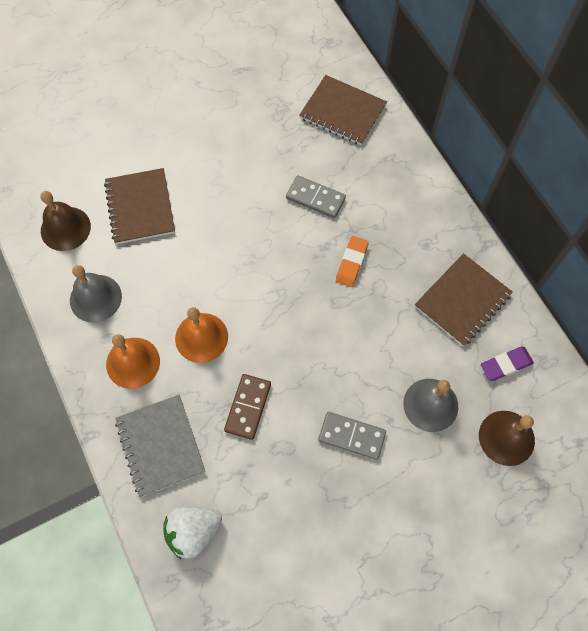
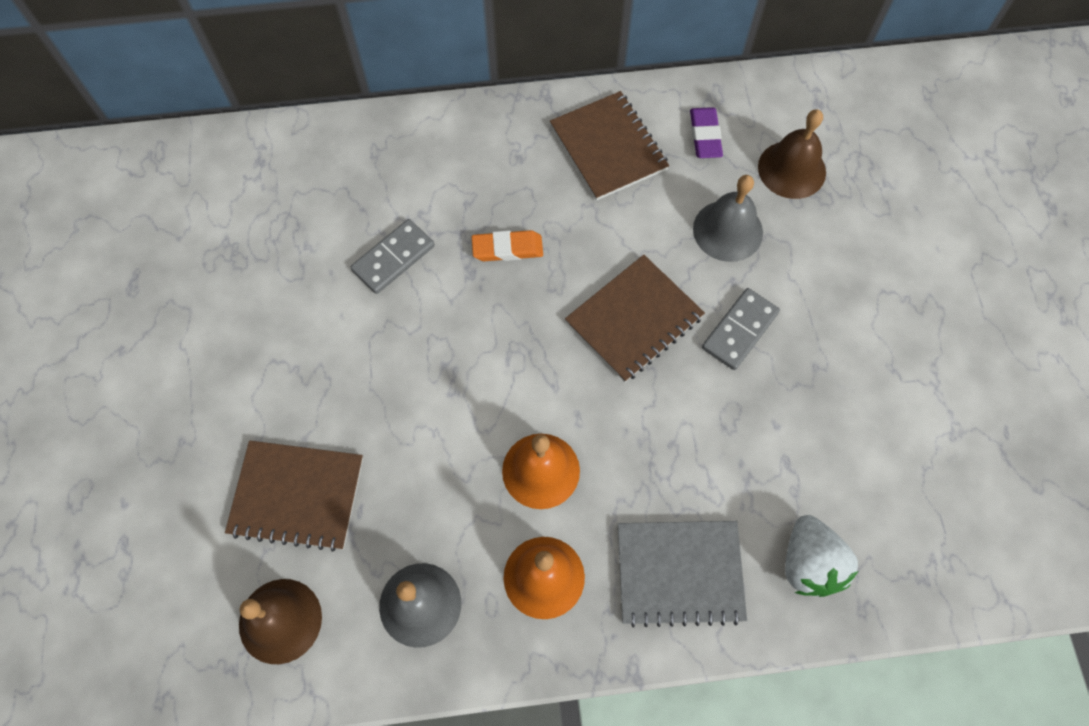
camera: 70 degrees left, 0 degrees up
brown domino [224,374,271,440] -> none
brown notebook [299,75,387,146] -> brown notebook moved to [565,255,705,382]
orange eraser [336,236,369,287] -> orange eraser turned 45 degrees counterclockwise [472,230,543,261]

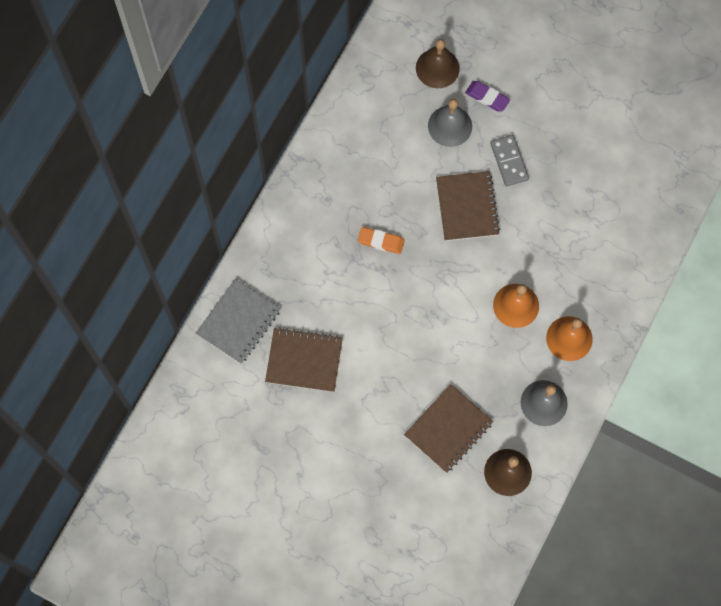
camera: 55 degrees left, 5 degrees up
grey domino [351,219,435,294] -> none
orange eraser [472,230,543,261] -> orange eraser turned 75 degrees clockwise [358,227,405,254]
brown notebook [550,91,669,200] -> brown notebook moved to [265,327,343,392]
grey notebook [618,521,747,628] -> grey notebook moved to [196,278,281,364]
purple eraser [690,107,723,158] -> purple eraser moved to [465,81,510,112]
white strawberry [785,515,859,597] -> none

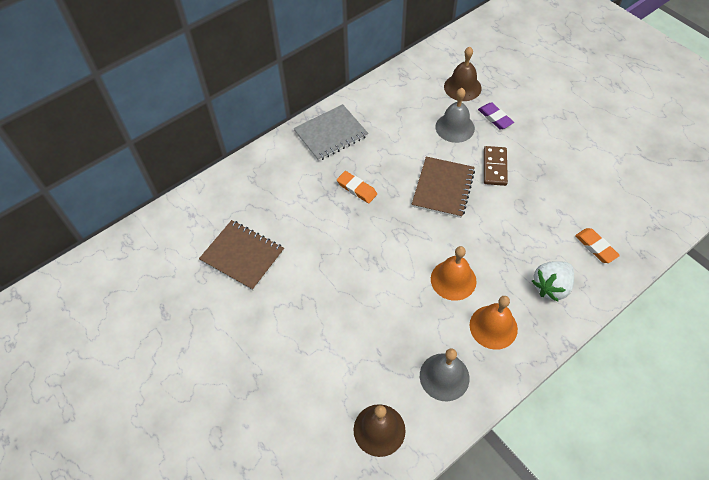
camera: 25 degrees right, 15 degrees down
grey notebook [196,278,281,364] -> grey notebook moved to [294,104,368,161]
brown notebook [404,384,494,473] -> none
grey domino [490,135,529,186] -> brown domino [484,146,508,186]
none -> white strawberry [532,261,574,302]
none -> orange eraser [575,228,620,263]

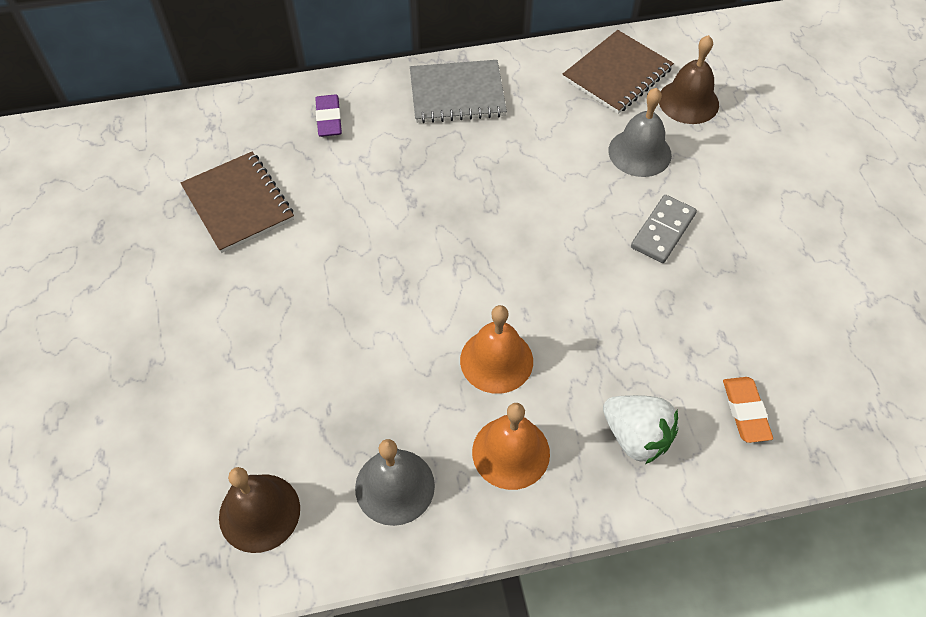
camera: 25 degrees right, 0 degrees up
orange eraser [337,171,377,203] -> none
brown notebook [412,156,475,218] -> brown notebook moved to [562,30,674,114]
purple eraser [478,102,514,130] -> purple eraser moved to [315,94,342,137]
brown domino [484,146,508,186] -> grey domino [631,195,697,263]
white strawberry [532,261,574,302] -> white strawberry turned 120 degrees counterclockwise [603,395,678,464]

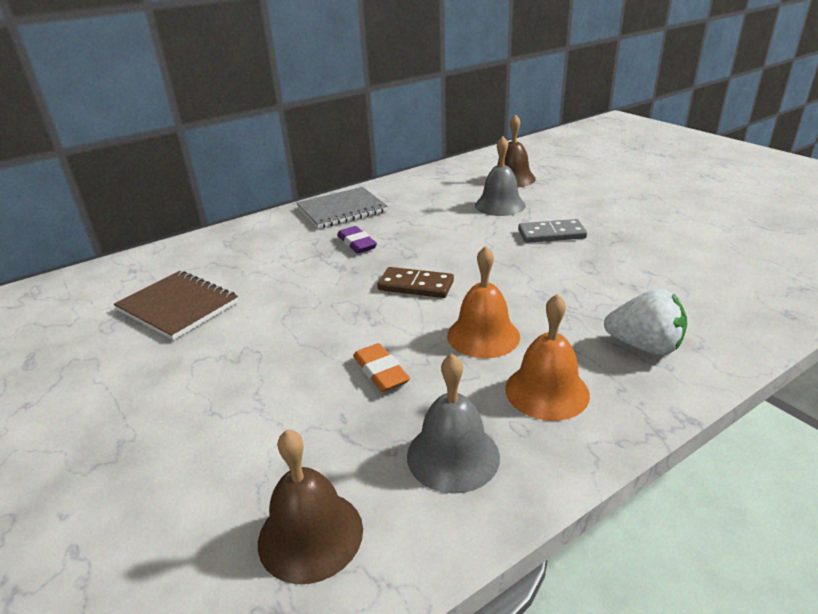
camera: 20 degrees left, 25 degrees down
purple eraser [315,94,342,137] -> purple eraser moved to [337,226,377,253]
brown notebook [562,30,674,114] -> none
grey domino [631,195,697,263] -> grey domino turned 75 degrees clockwise [518,219,587,243]
orange eraser [723,377,773,443] -> orange eraser moved to [353,343,410,392]
none -> brown domino [377,267,454,298]

